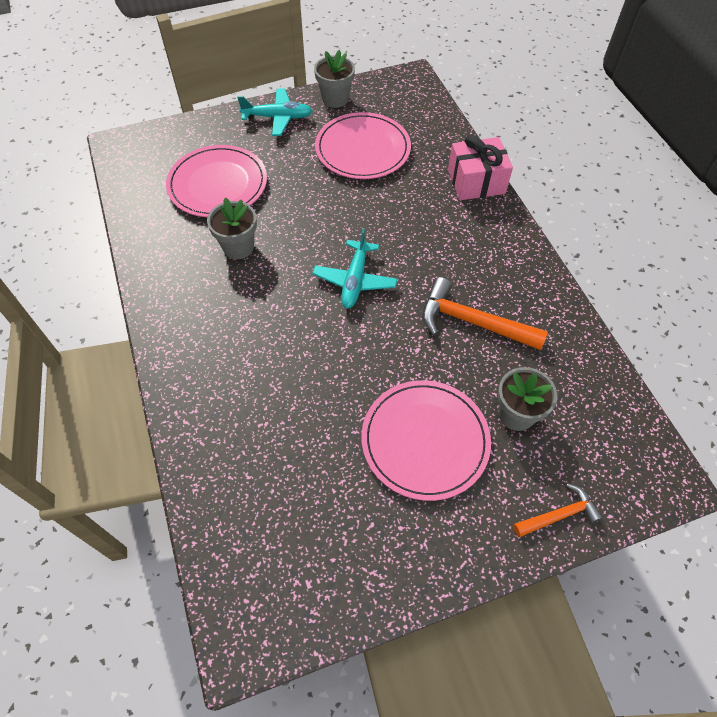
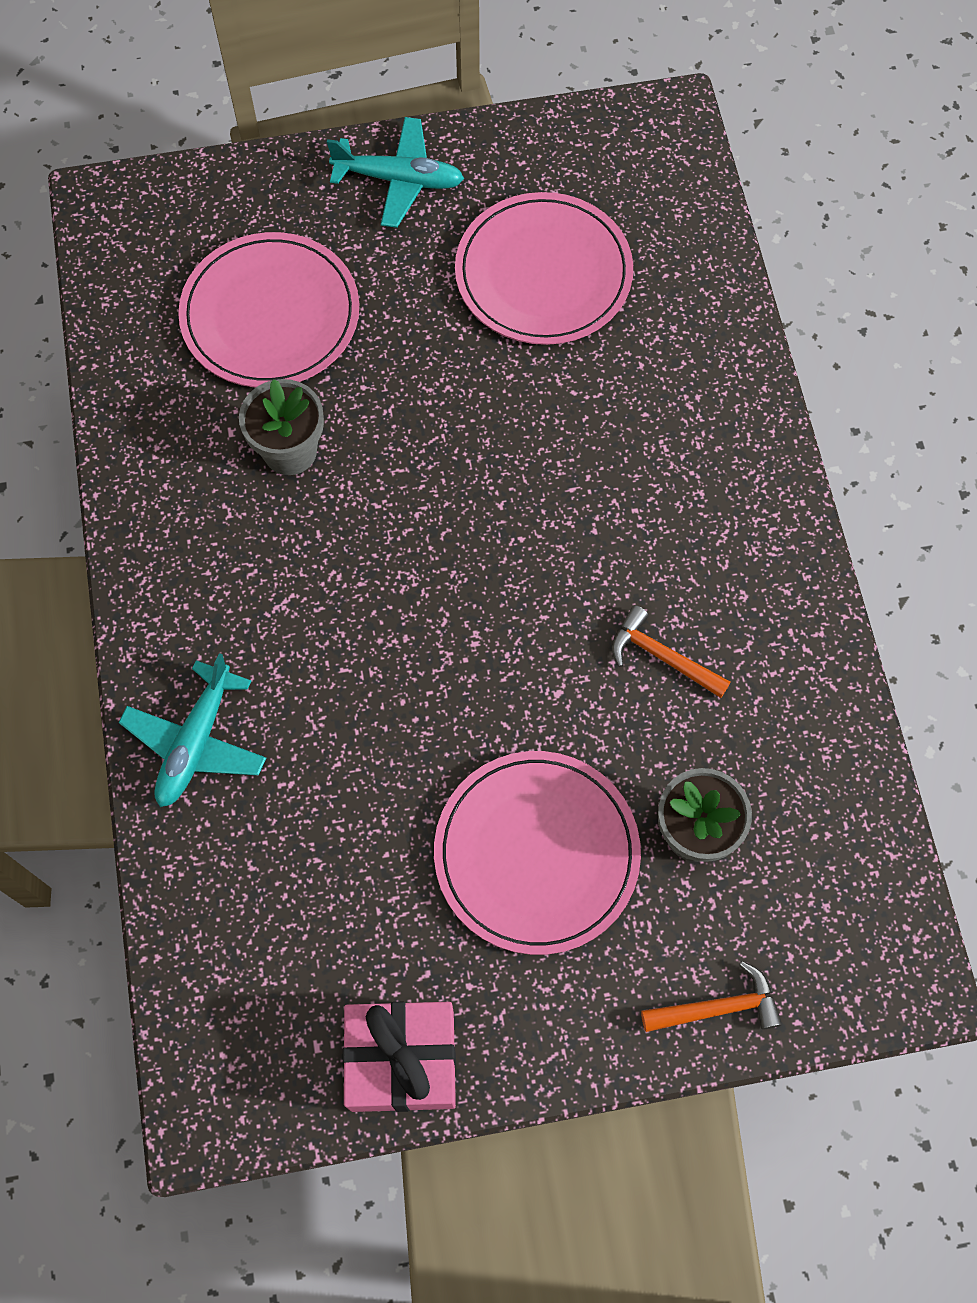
camera: 10 degrees right, 10 degrees up
turquoise plane [313,228,397,309] -> turquoise plane moved to [119,653,266,807]
grey flower pot [314,50,355,108] -> none
orange hammer [422,277,548,350] -> orange hammer [612,605,731,698], size x0.59
pink gift [448,135,513,200] -> pink gift moved to [343,1002,456,1112]

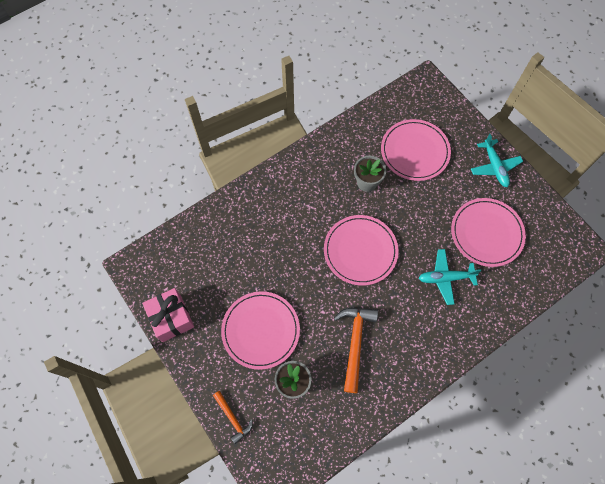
camera: 65 degrees right, 0 degrees up
turquoise plane [119,653,266,807] -> turquoise plane moved to [419,249,482,305]
orange hammer [612,605,731,698] -> orange hammer [334,307,378,393], size x1.70
none -> pink plate [324,215,399,286]

